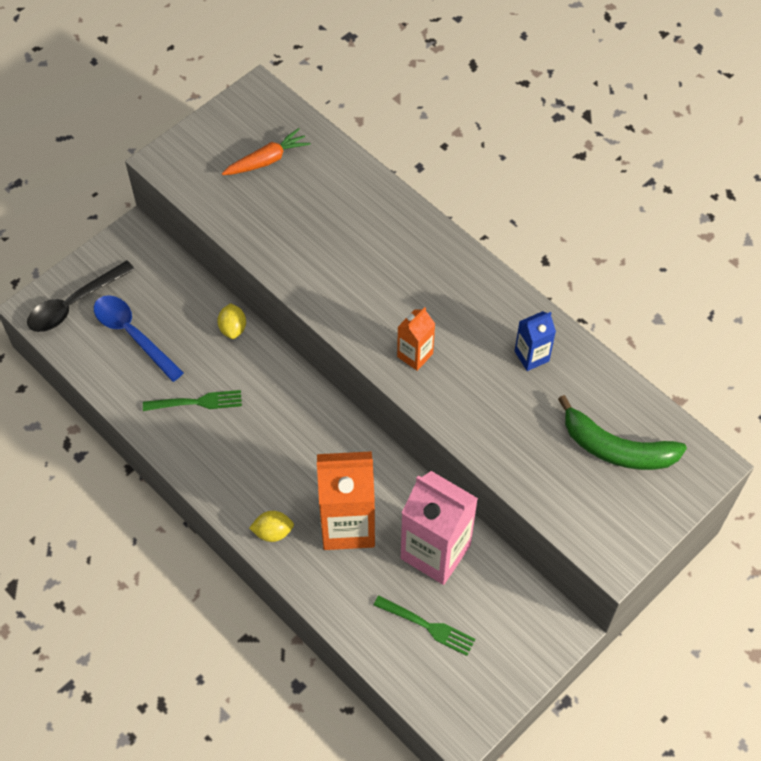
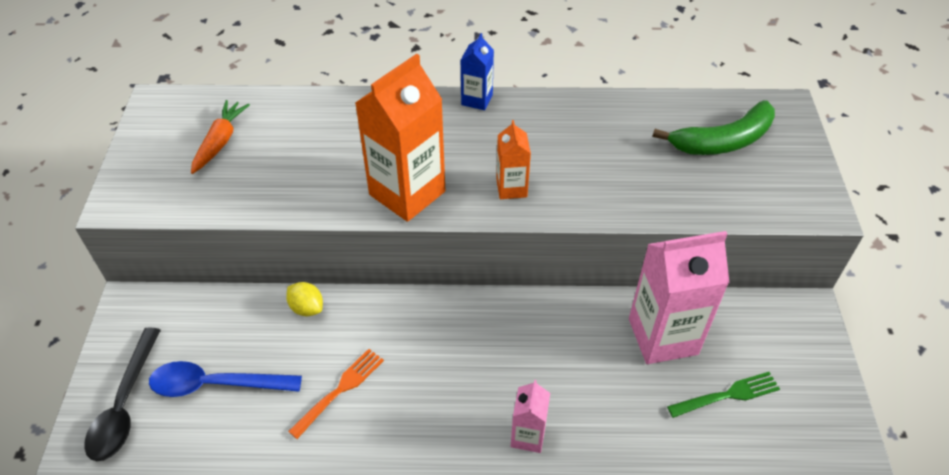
camera: 45 degrees left, 10 degrees down
green fork [143,390,242,411] -> orange fork [288,349,384,439]
yellow lemon [249,511,294,542] -> pink carton [511,380,550,453]
orange carton [317,451,375,550] -> orange carton moved to [355,54,445,222]
blue carton [515,311,556,371] -> blue carton moved to [460,33,494,110]

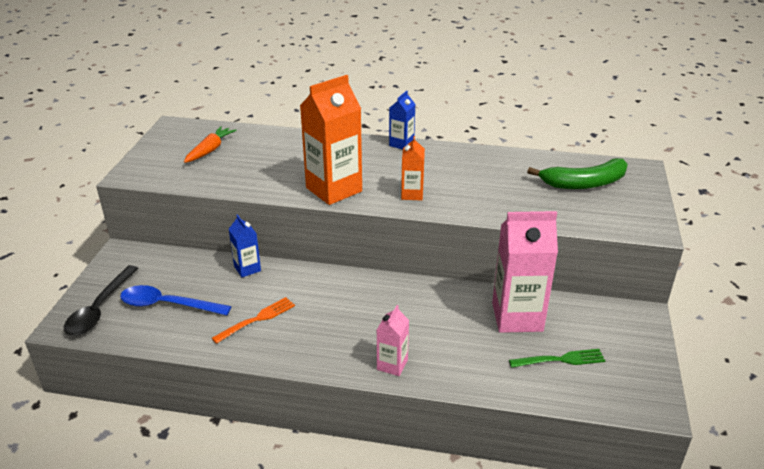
camera: 10 degrees right, 15 degrees down
yellow lemon [286,282,323,316] -> blue carton [229,215,261,277]

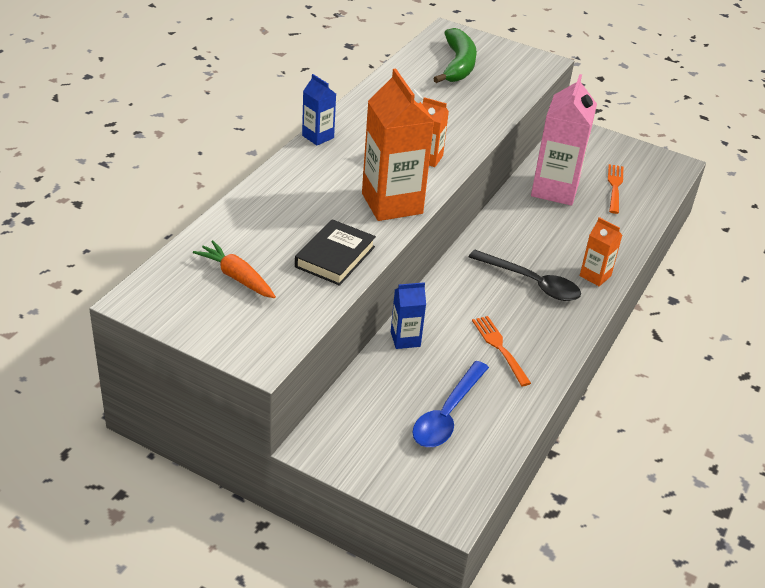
camera: 75 degrees left, 5 degrees up
black spoon [64,265,139,335] -> black spoon moved to [469,250,581,301]
pink carton [377,305,409,376] -> orange carton [580,217,622,286]
green fork [509,349,605,368] -> orange fork [608,164,623,214]
none -> black book [295,219,376,286]

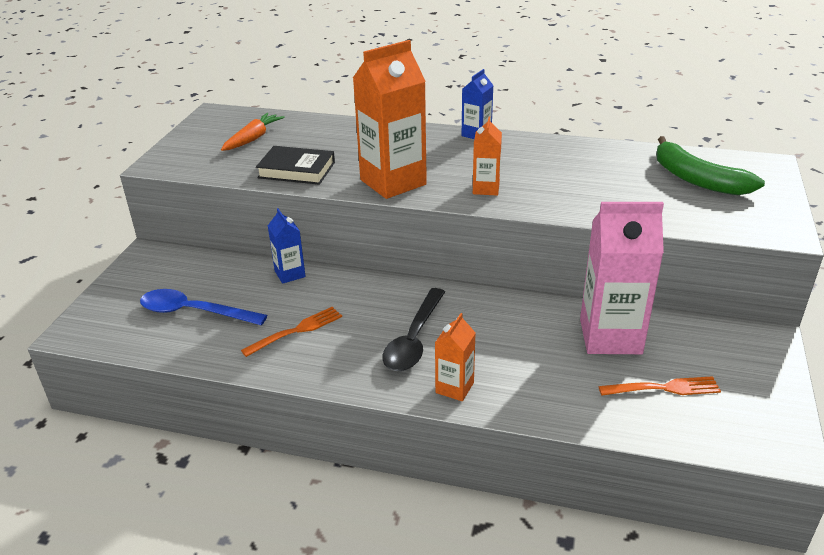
camera: 80 degrees right, 5 degrees down
green banana [433,28,477,83] -> green banana turned 60 degrees clockwise [656,136,765,195]

